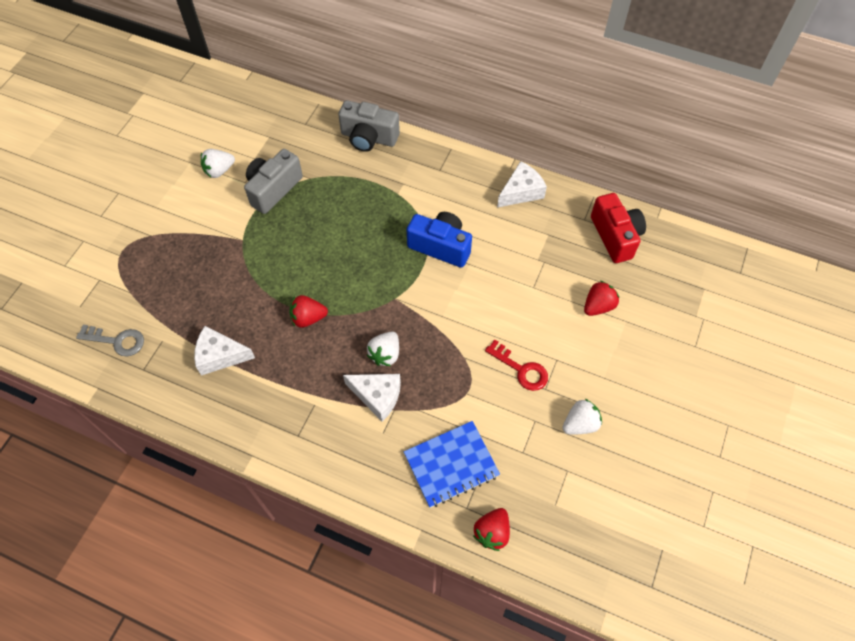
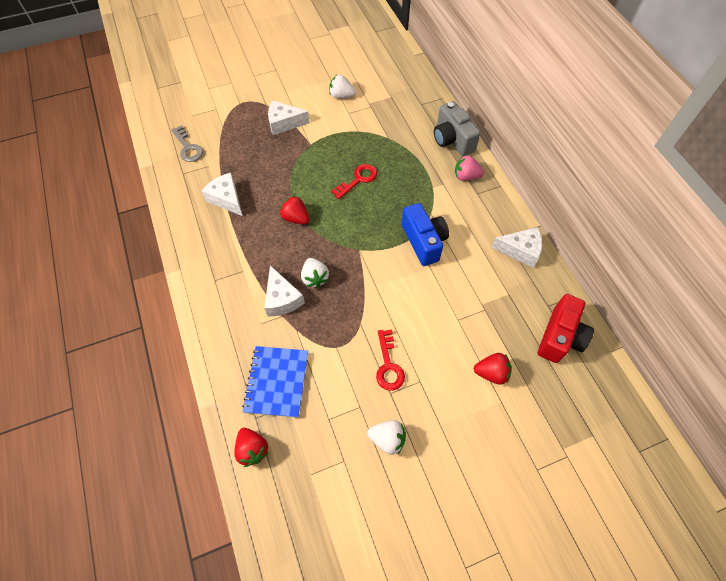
camera: 45 degrees right, 0 degrees up
grey camera [244,149,303,214] -> none
white strawberry [367,331,399,366] -> white strawberry turned 90 degrees counterclockwise [301,258,329,288]
blue notebook [404,421,500,508] -> blue notebook turned 75 degrees clockwise [242,346,308,418]
red strawberry [473,508,510,551] -> red strawberry turned 105 degrees counterclockwise [234,428,269,467]
none -> white cheese [268,100,310,135]
none -> red key [331,164,377,199]
none -> pink strawberry [455,155,484,181]

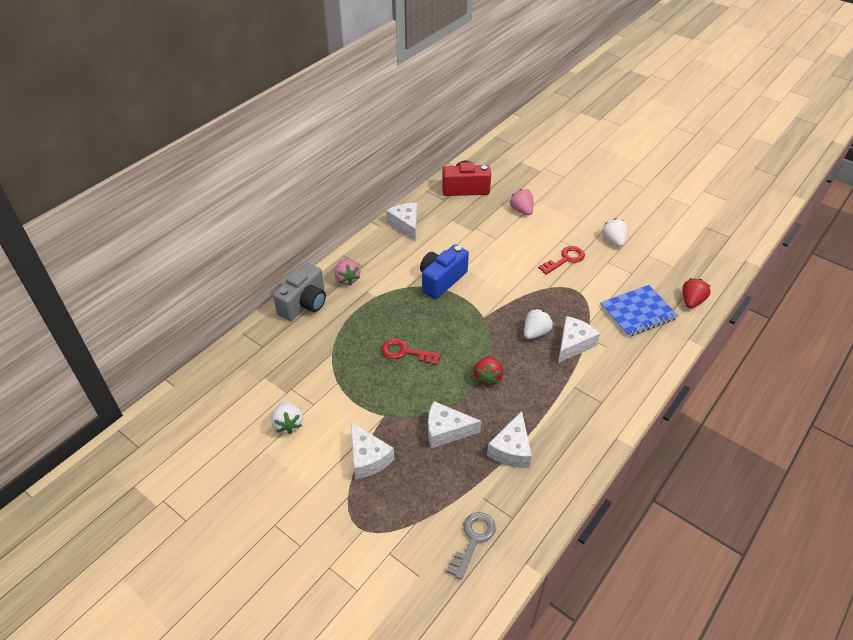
camera: 120 degrees left, 15 degrees down
red strawberry [474,353,512,385] -> pink strawberry [510,189,534,215]
none -> white cheese [428,401,481,448]

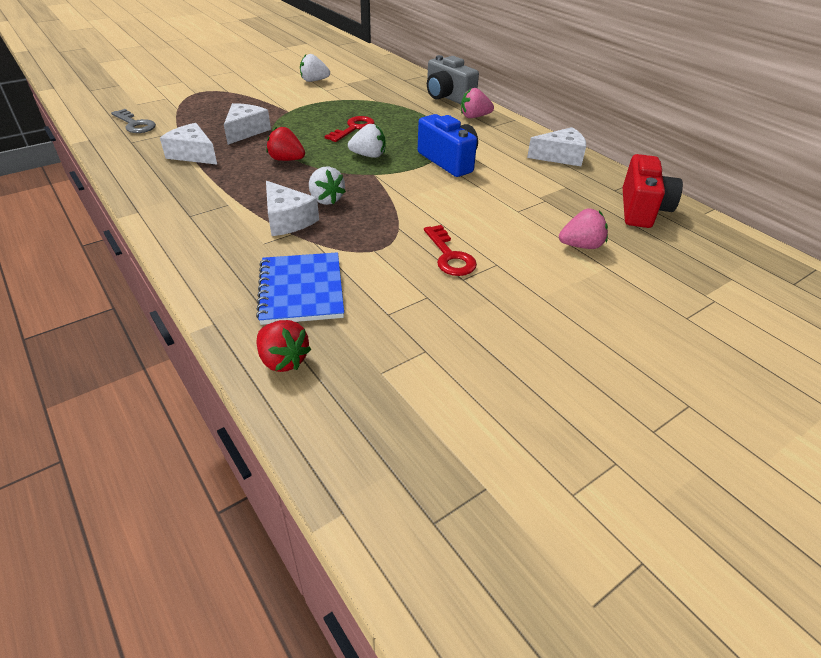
camera: 105 degrees right, 5 degrees down
white cheese [351,422,394,479] -> none
white strawberry [602,218,627,247] -> white strawberry moved to [348,124,386,158]

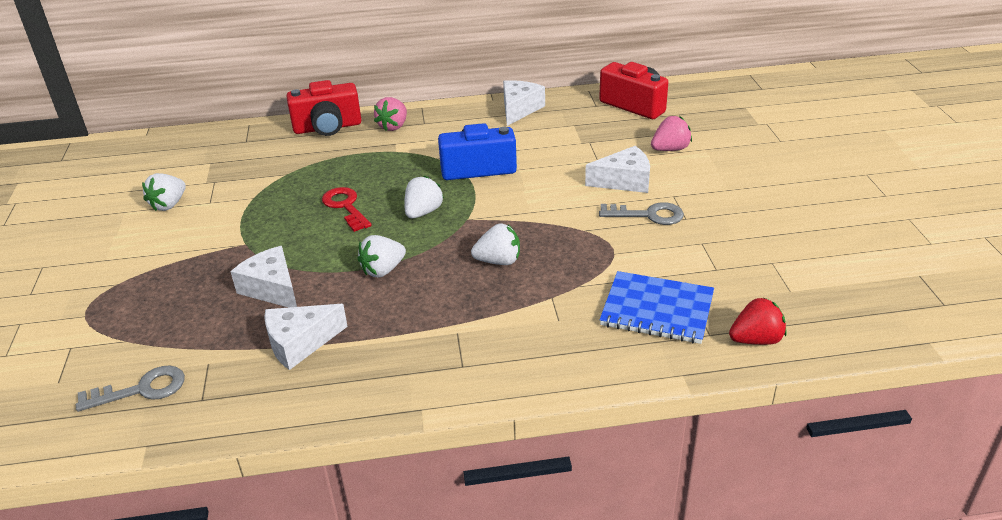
camera: 60 degrees left, 5 degrees down
red strawberry [266,127,305,161] -> white strawberry [358,235,406,277]
white cheese [266,181,319,236] -> white cheese moved to [585,146,650,193]
red key [424,225,477,276] -> grey key [599,202,684,225]
grey camera [427,55,479,104] -> red camera [287,80,361,136]
pink strawberry [559,208,608,249] -> pink strawberry turned 45 degrees clockwise [651,116,692,151]

